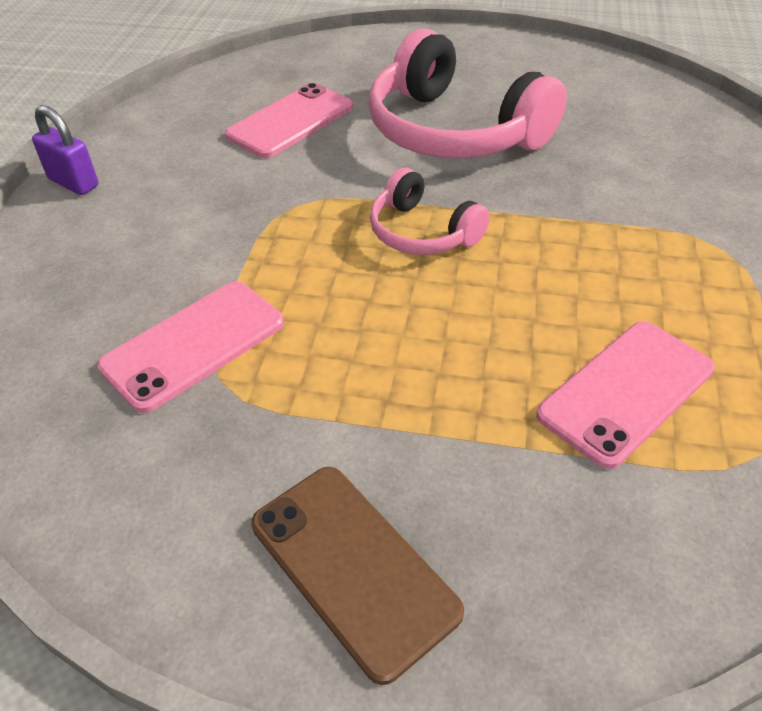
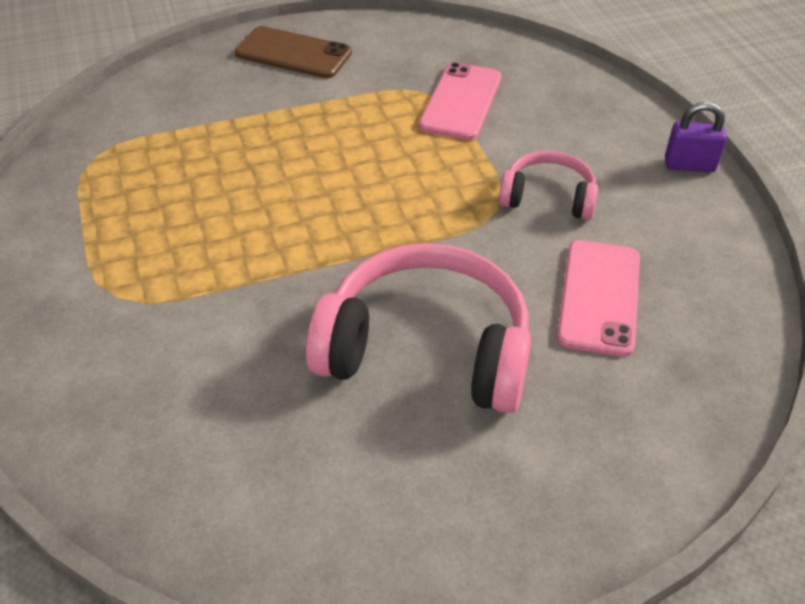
camera: 150 degrees right, 0 degrees up
pink headphones [370,168,490,255] -> pink headphones moved to [499,151,598,220]
pink phone [536,321,715,469] -> none

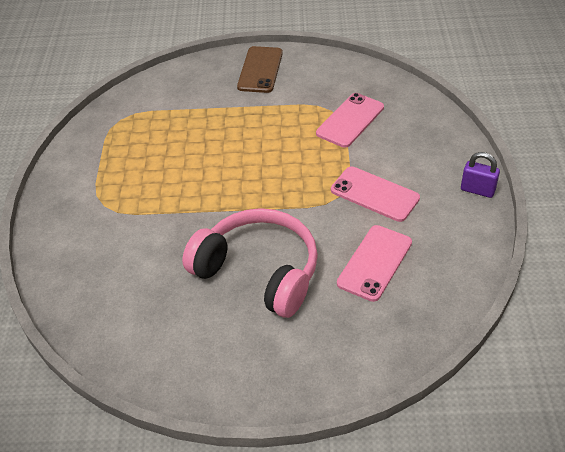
camera: 20 degrees right, 0 degrees up
brown phone [235,26,352,78] -> brown phone turned 60 degrees clockwise [237,46,283,93]
pink headphones [499,151,598,220] -> pink phone [331,166,420,222]

